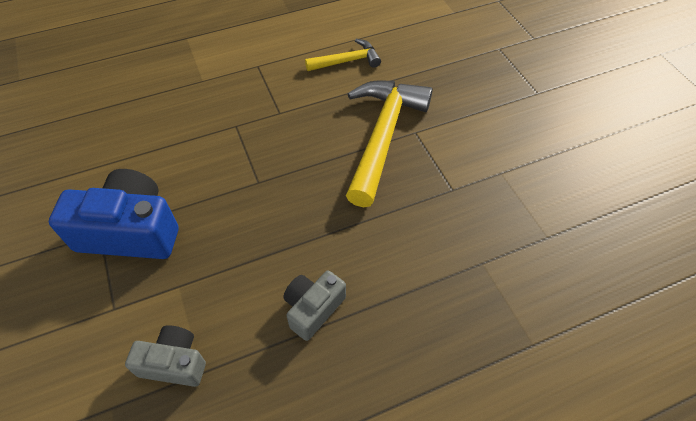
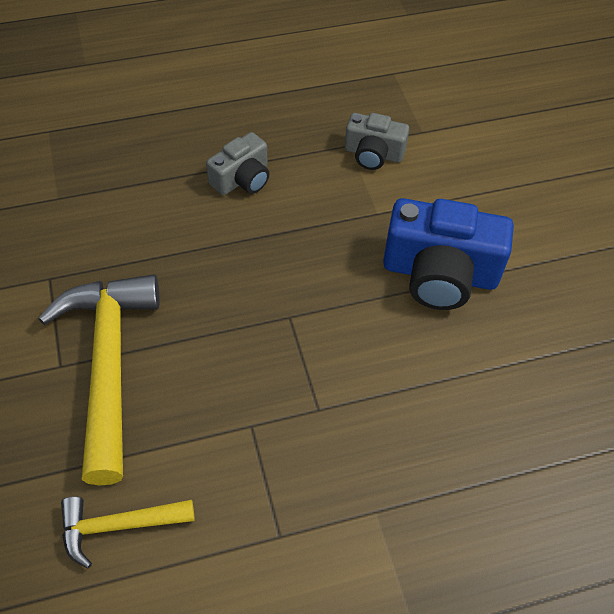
camera: 175 degrees left, 0 degrees up
yellow hammer [346,81,433,207] -> yellow hammer turned 150 degrees clockwise [38,274,160,486]

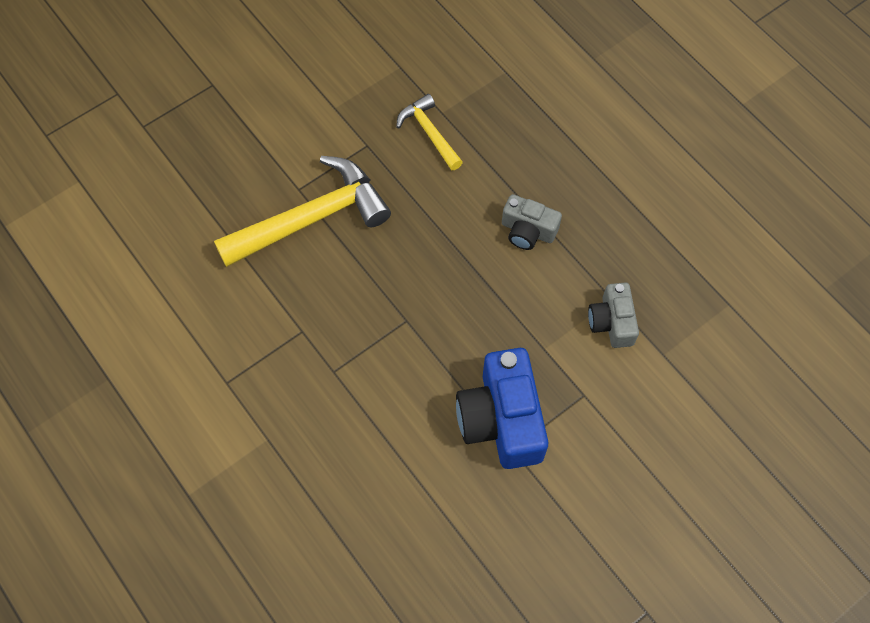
camera: 70 degrees right, 10 degrees up
yellow hammer [61,496,195,569] -> yellow hammer moved to [396,94,463,170]

